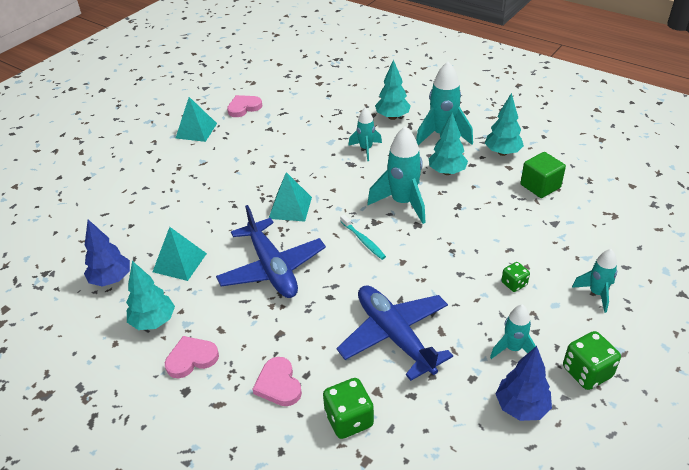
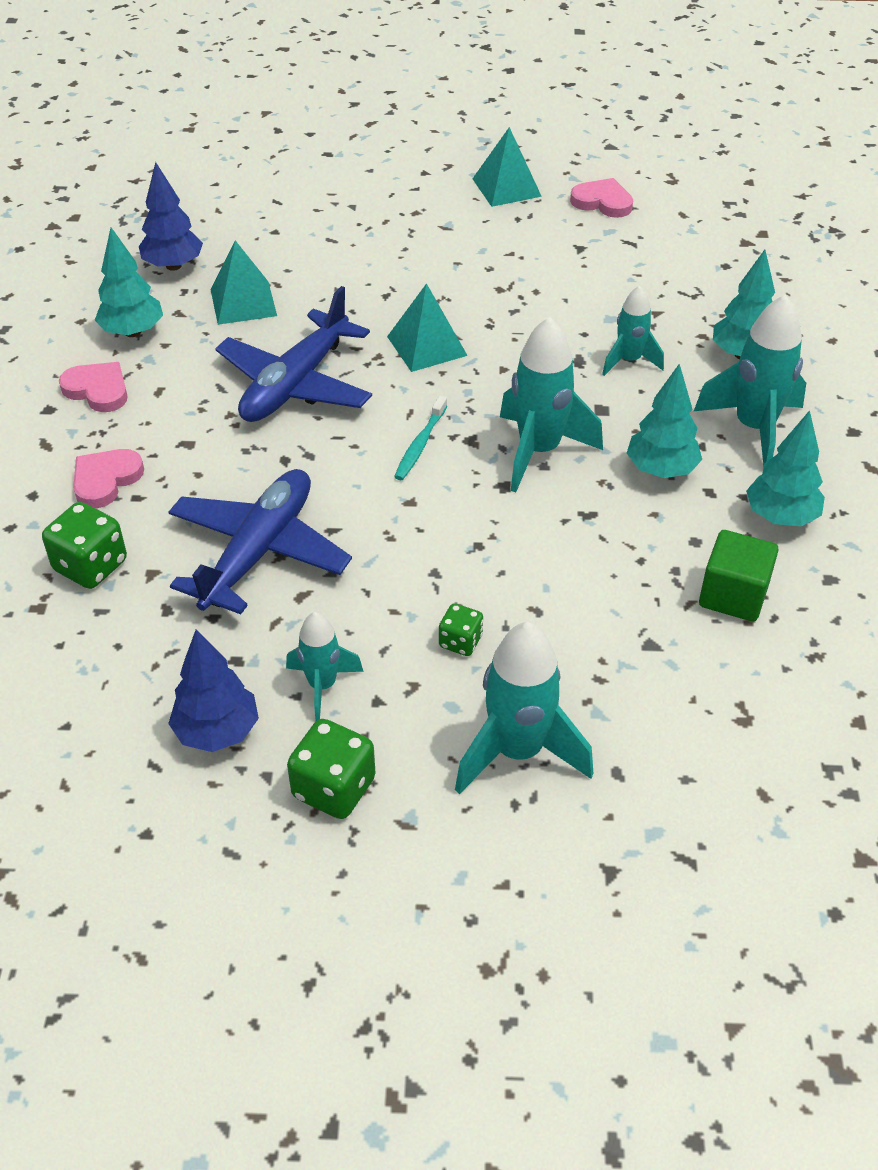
camera: 55 degrees right, 5 degrees up
turquoise rocket [572,249,617,313] -> turquoise rocket [455,622,594,794], size x1.69

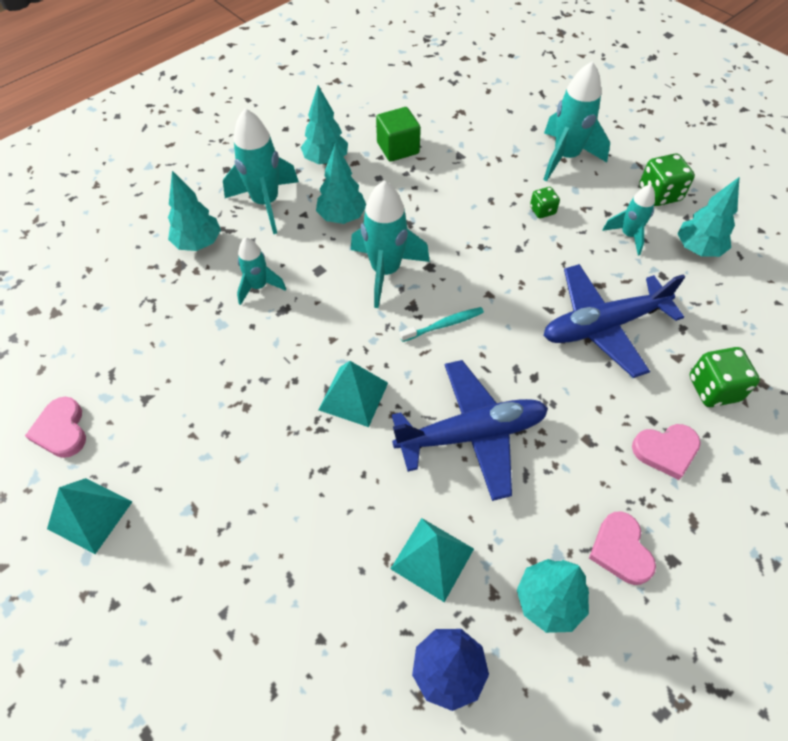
camera: 135 degrees left, 10 degrees up
blue tree [168,629,259,752] -> turquoise tree [677,177,739,257]

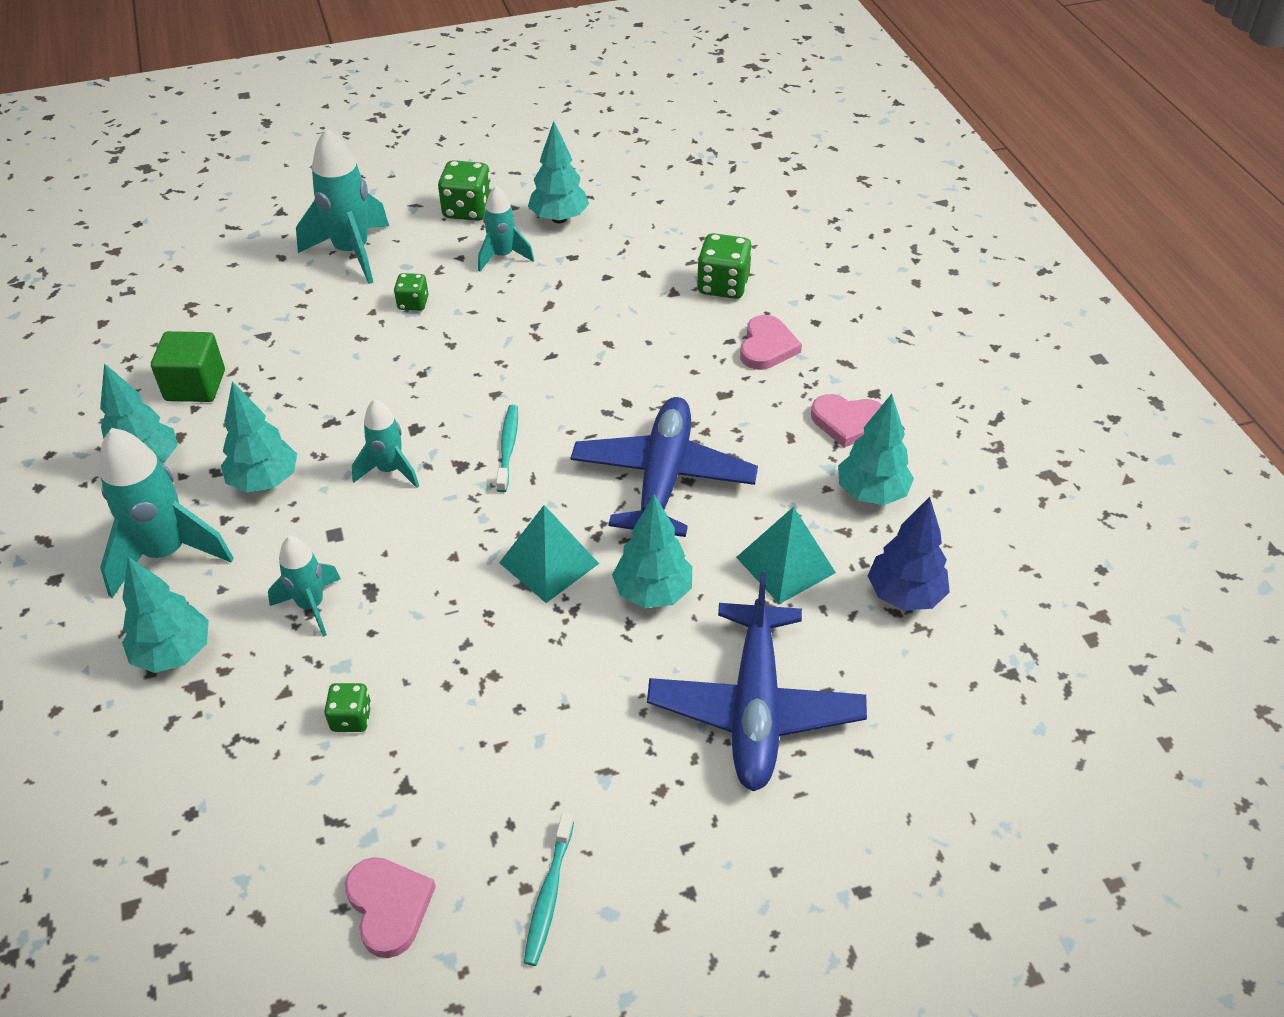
camera: 65 degrees left, 10 degrees down
pink heart [25,397,86,458] -> pink heart turned 120 degrees counterclockwise [345,857,436,958]
turquoise pyramid [47,478,133,554] -> turquoise toothbrush [524,813,574,966]
turquoise rocket [351,180,430,308] -> turquoise rocket [352,399,419,488], size x0.59
blue plane [544,264,685,378] -> blue plane moved to [647,572,867,791]
none -> green dice [324,683,372,732]
none -> turquoise tree [612,494,692,608]

